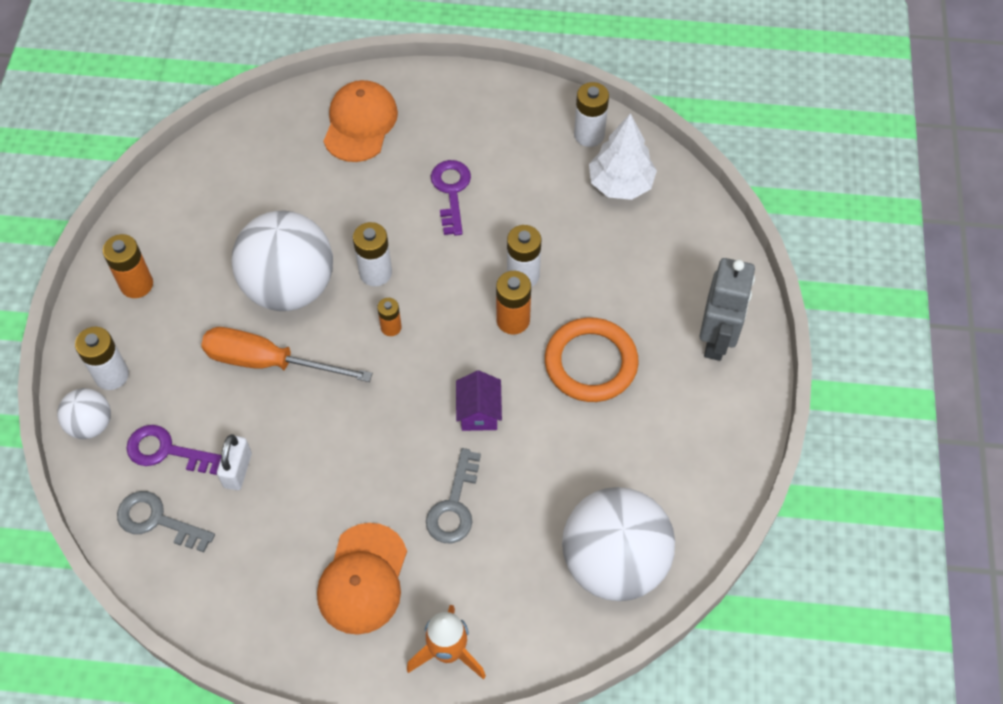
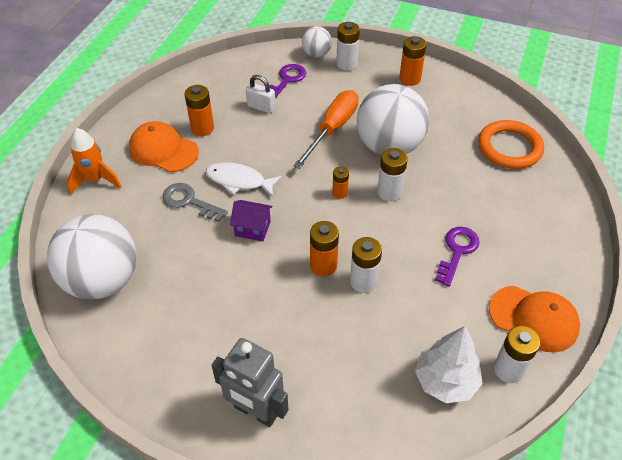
camera: 105 degrees right, 10 degrees down
grey key [117,491,215,552] -> none
orange cap [324,80,398,162] -> orange cap moved to [489,286,580,352]
purple key [431,160,471,236] -> purple key turned 75 degrees counterclockwise [435,227,479,287]
orange ring [545,318,639,402] -> orange ring moved to [478,120,544,169]
none -> orange battery [184,85,214,136]
none -> white fish [206,162,282,197]

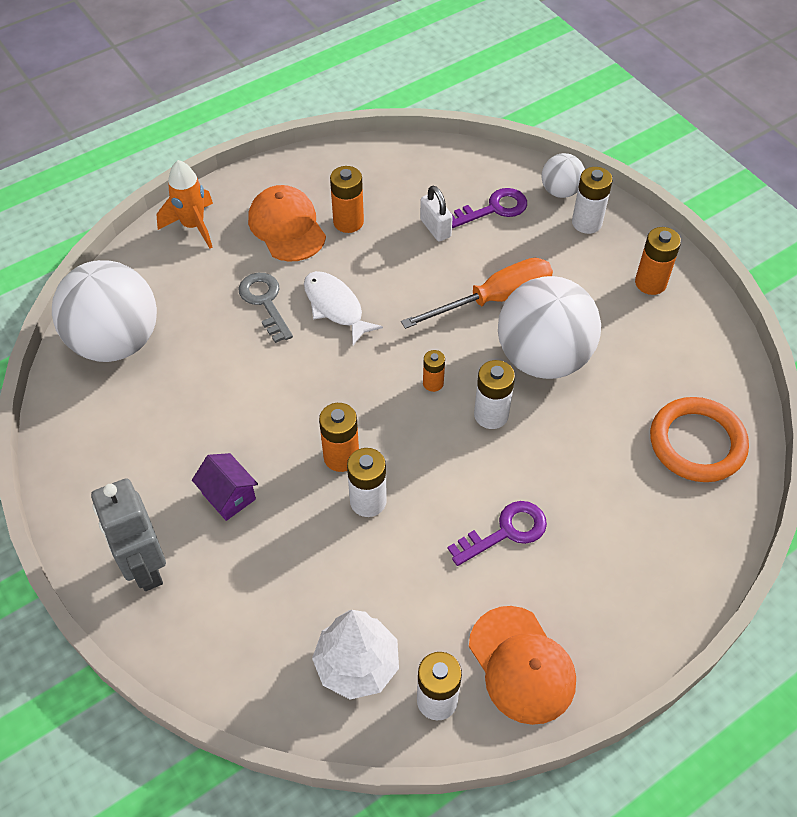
camera: 35 degrees right, 5 degrees up
purple house [230,200,272,241] -> purple house moved to [192,453,258,521]

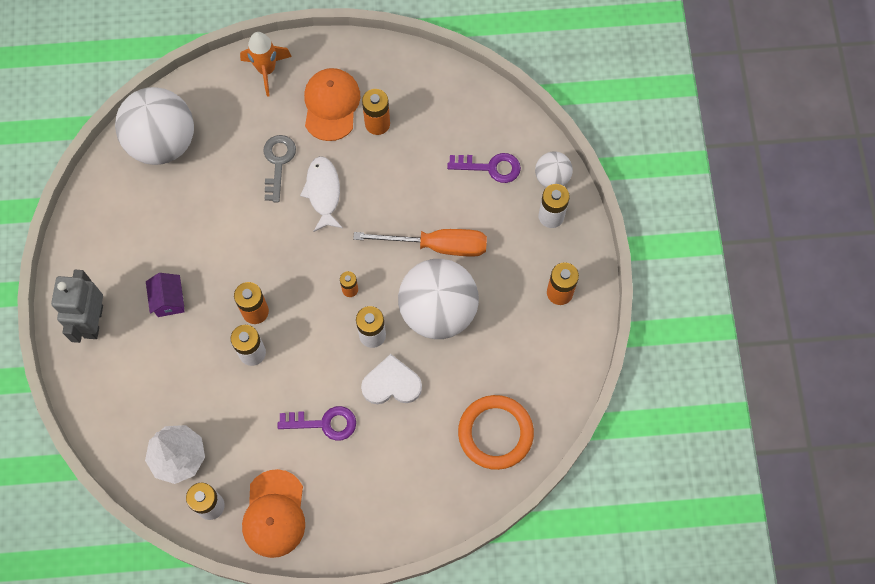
camera: 30 degrees right, 15 degrees up
white padlock [420,186,453,242] -> none
none -> white heart [361,354,422,404]

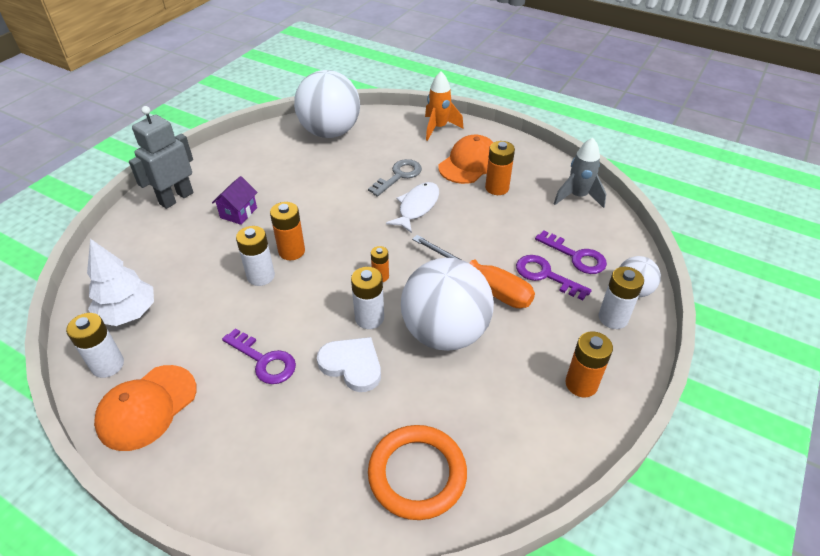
camera: 35 degrees right, 25 degrees down
none -> purple key [516,255,592,301]
none -> grey rocket [554,138,606,208]

